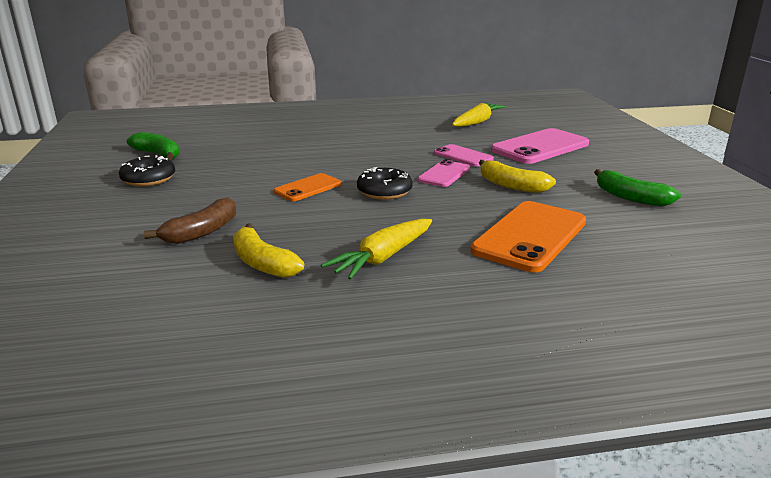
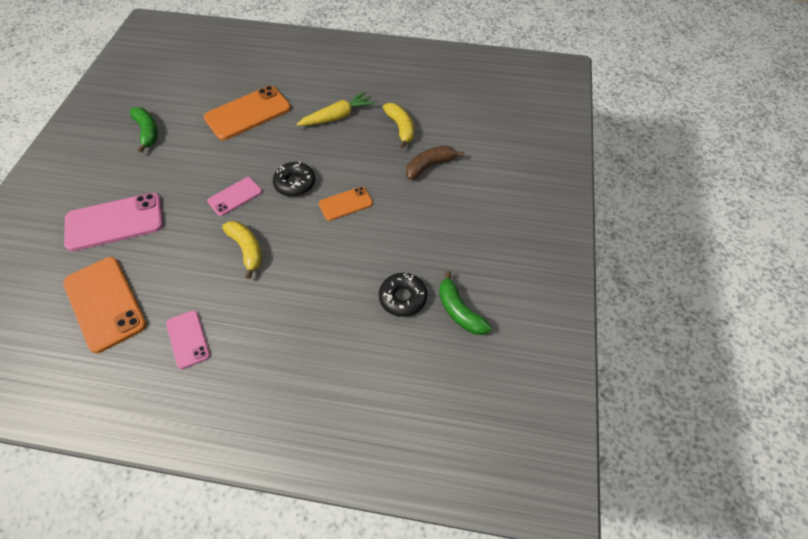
camera: 160 degrees left, 30 degrees up
black donut [119,155,175,186] -> black donut moved to [379,273,427,317]
pink phone [434,144,494,167] -> pink phone moved to [166,310,210,369]
yellow carrot [452,103,507,127] -> orange phone [63,257,147,353]
yellow banana [479,160,556,193] -> yellow banana moved to [222,221,262,279]

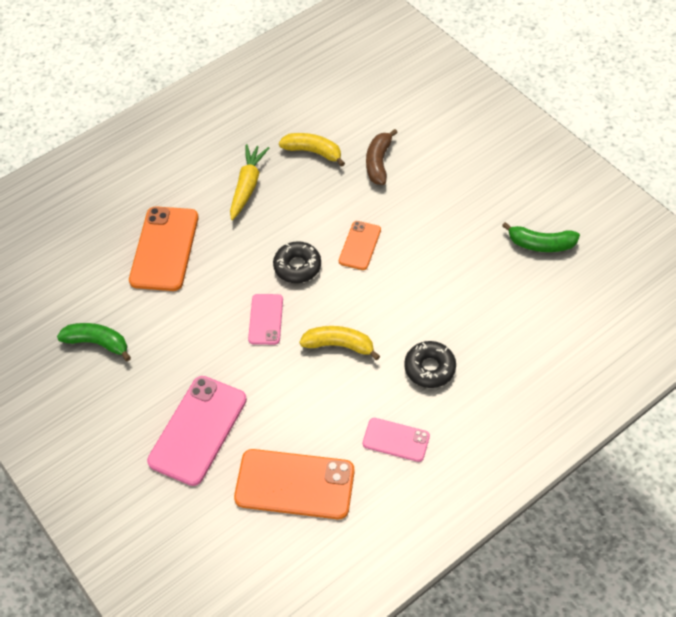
camera: 45 degrees left, 0 degrees up
black donut [379,273,427,317] -> black donut moved to [404,341,456,388]

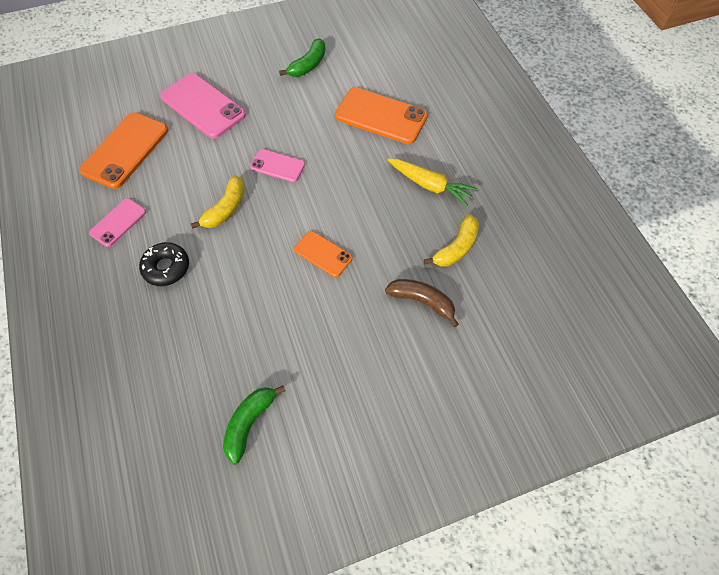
camera: 105 degrees right, 5 degrees up
black donut [273,241,321,283] -> none

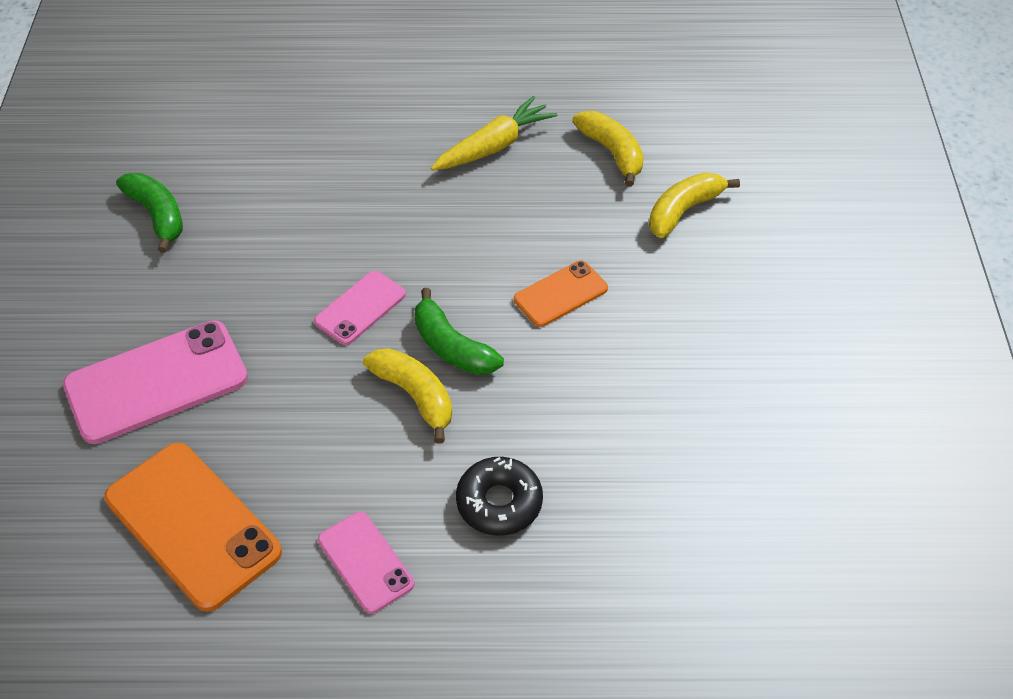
camera: 70 degrees left, 10 degrees down
green banana [223,385,286,465] -> green banana moved to [414,288,504,375]
orange phone [335,87,428,144] -> none
brown banana [385,279,459,327] -> yellow banana [649,173,740,238]

